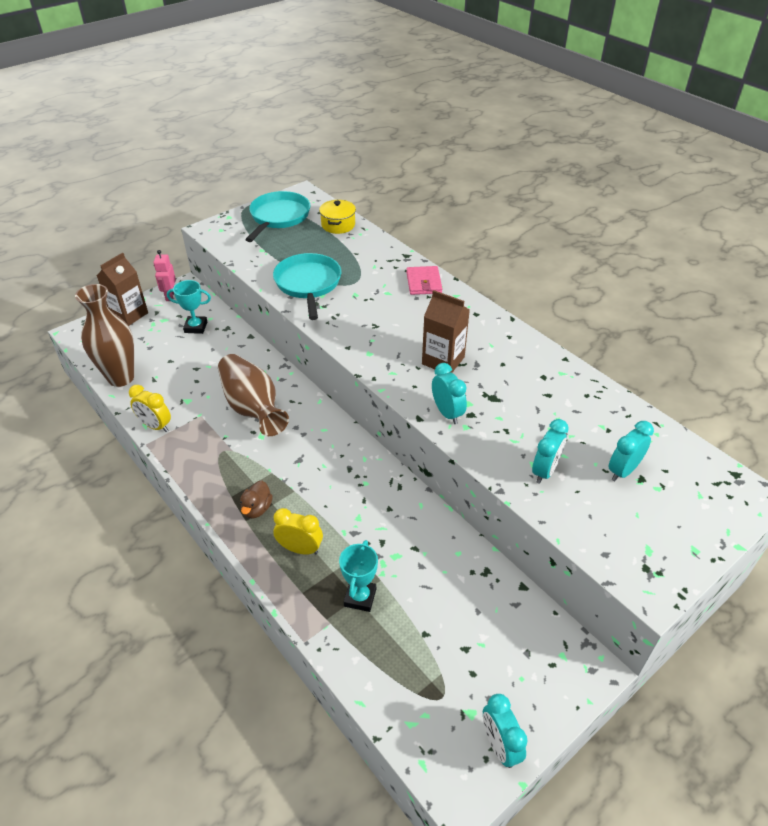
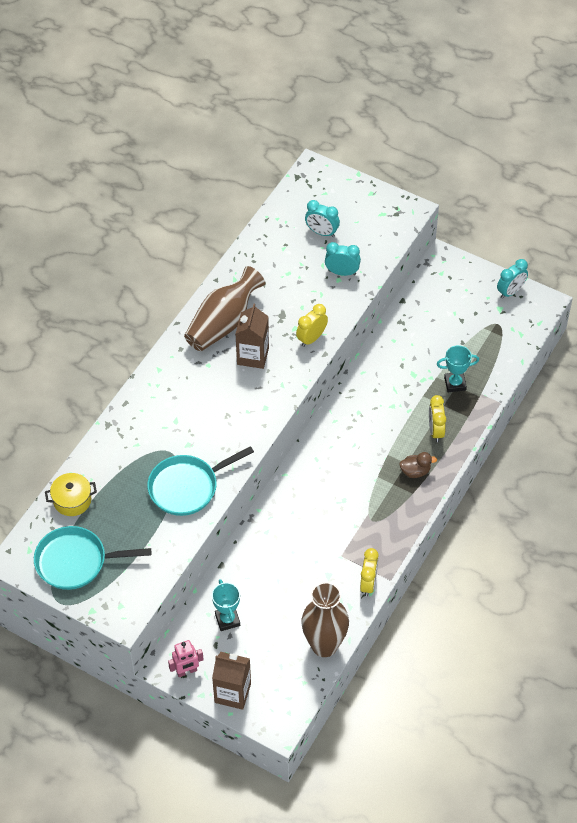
camera: 110 degrees left, 10 degrees up
brown vase [218,354,289,436] -> brown vase moved to [184,266,265,351]
pink wallet [406,266,443,295] -> none
turquoise clock [432,363,467,424] -> yellow clock [296,304,328,347]

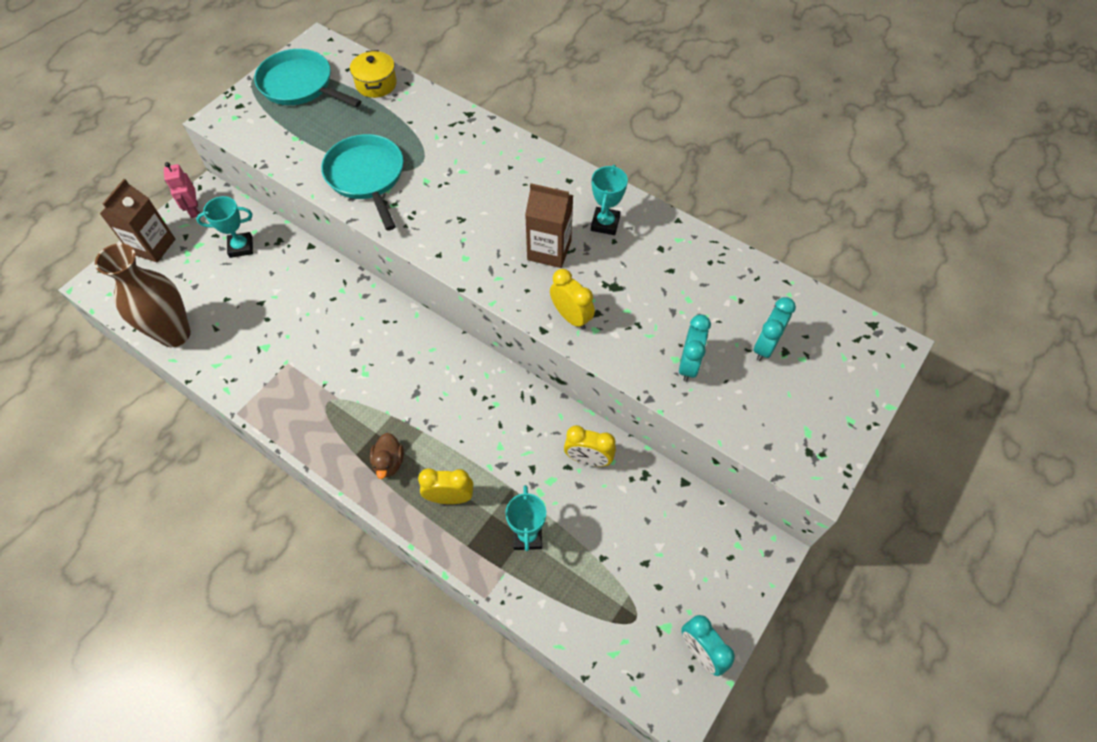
camera: 95 degrees right, 5 degrees up
turquoise pan [34,526,151,590] -> turquoise pan turned 60 degrees counterclockwise [254,49,362,107]
brown vase [184,266,265,351] -> turquoise trophy [591,165,628,235]
yellow clock [360,548,379,596] -> yellow clock moved to [564,425,616,467]

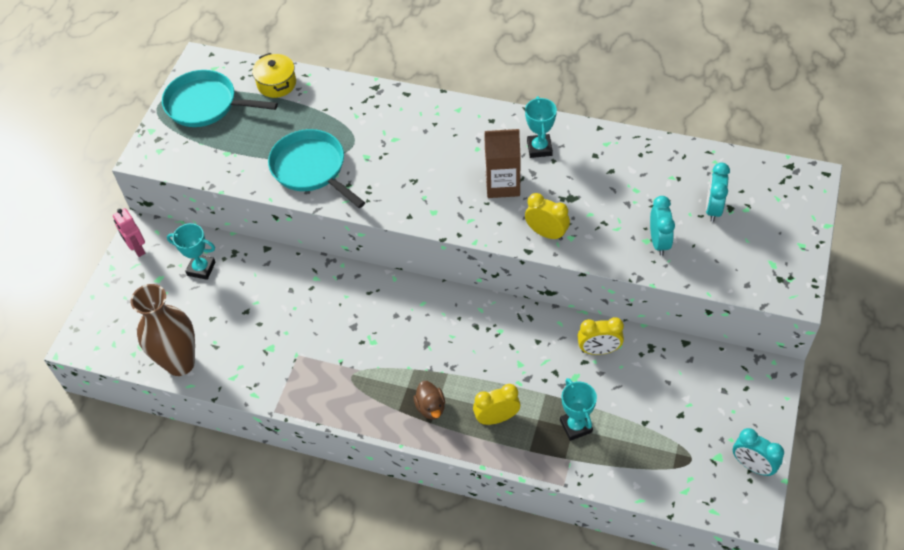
camera: 15 degrees left, 5 degrees down
brown carton [100,179,175,262] -> none
turquoise trophy [196,196,253,258] -> turquoise trophy turned 45 degrees clockwise [167,223,216,280]

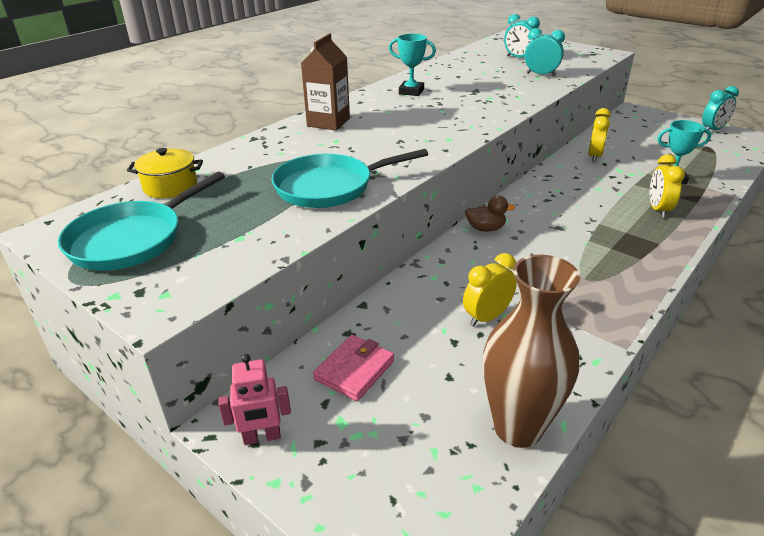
camera: 70 degrees left, 20 degrees down
turquoise trophy [167,223,216,280] -> pink wallet [313,335,394,401]
brown duck [414,381,445,419] -> brown duck moved to [465,195,515,232]
brown carton [484,129,521,198] -> brown carton moved to [301,33,350,130]
yellow clock [525,193,570,241] -> yellow clock moved to [463,253,517,327]

